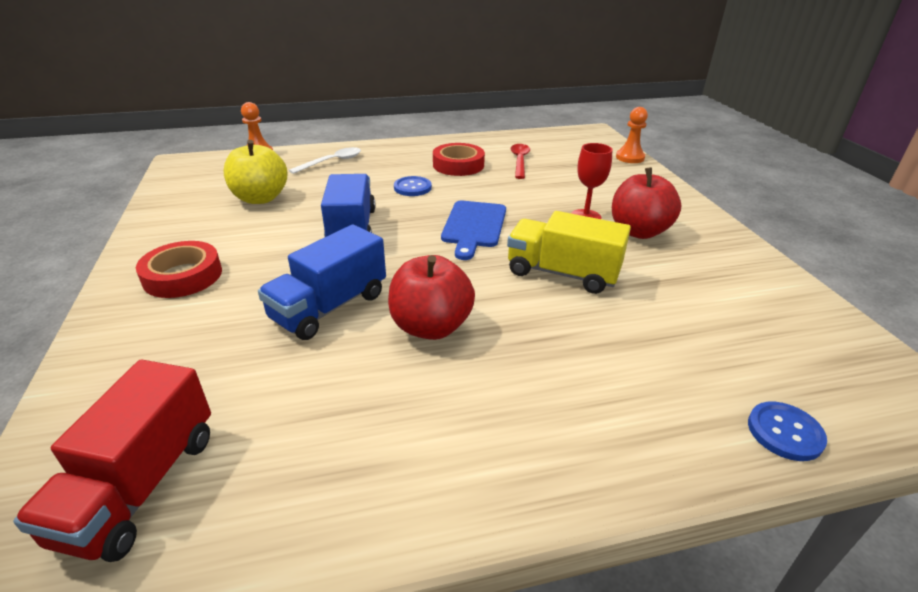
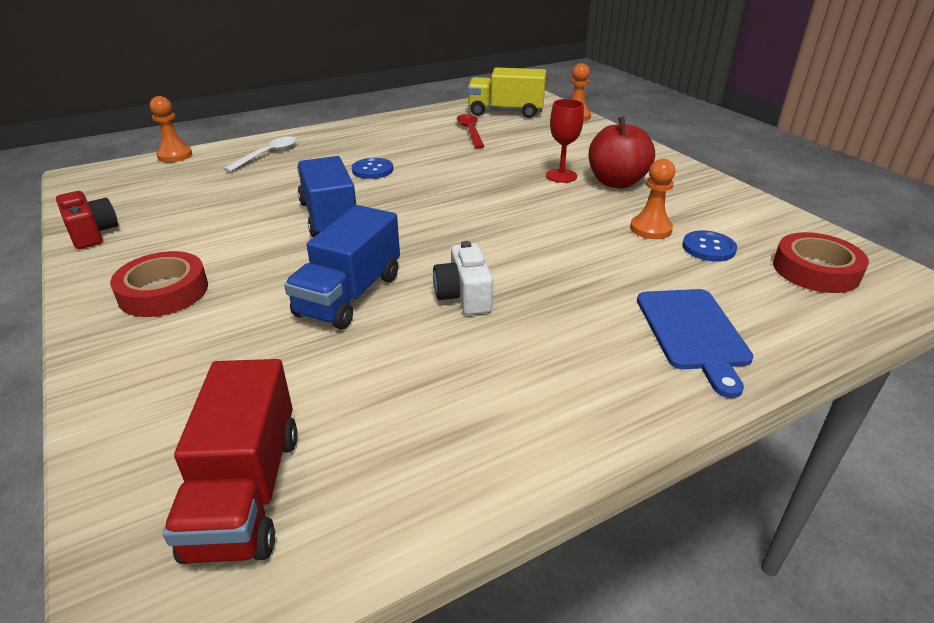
camera: 15 degrees left, 0 degrees up
yellow apple [224,140,287,204] -> none
red apple [388,255,475,340] -> white camera [433,241,493,315]
red tape [433,143,485,176] -> red tape moved to [773,232,869,293]
blue cutting board [441,201,506,260] -> blue cutting board moved to [637,289,754,398]
yellow truck [507,211,631,294] -> yellow truck moved to [467,67,546,118]
blue button [748,402,827,461] -> blue button moved to [682,231,737,262]
none -> red camera [56,191,118,249]
none -> orange pawn [630,159,675,239]

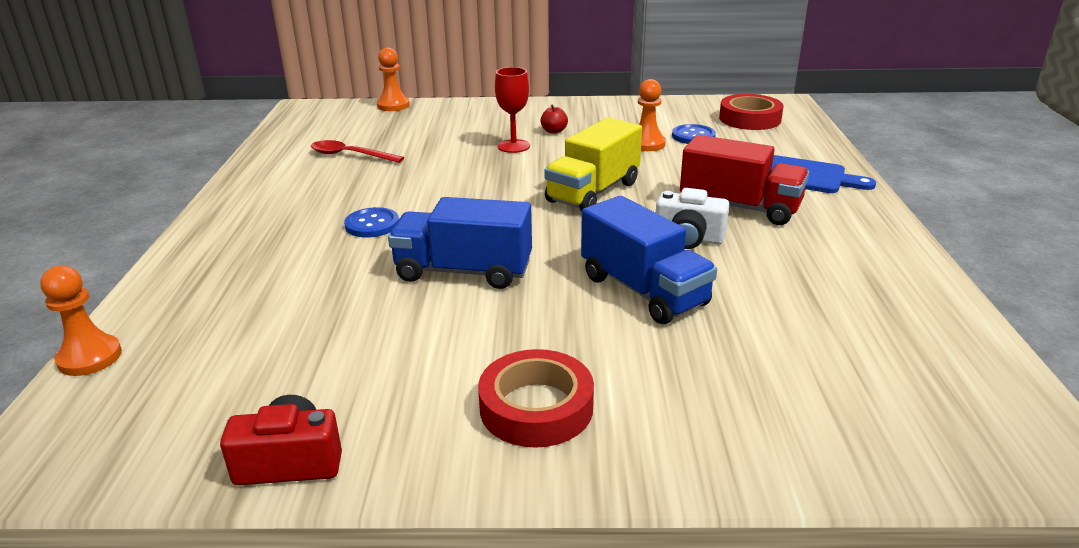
camera: 60 degrees left, 5 degrees down
red truck [163,359,298,564] -> red truck moved to [680,135,809,225]
white spoon [223,136,297,172] -> none
yellow truck [467,67,546,118] -> yellow truck moved to [544,118,642,211]
red apple [589,116,655,189] -> red apple [540,104,568,134], size x0.43

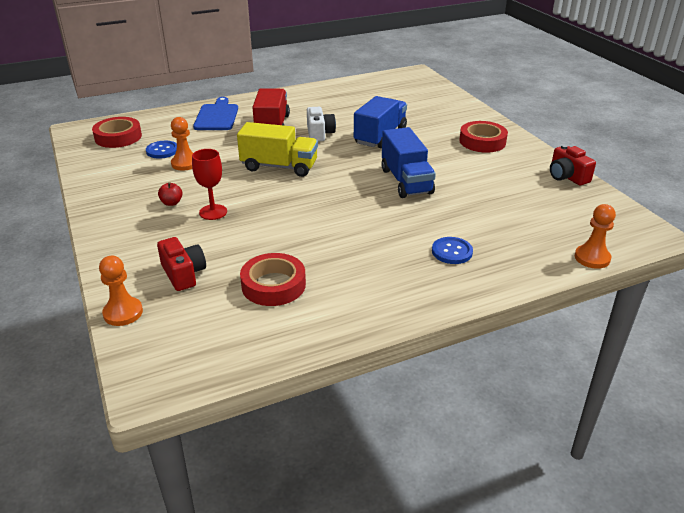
camera: 115 degrees left, 5 degrees up
red spoon [311,140,404,163] -> red tape [240,253,306,306]
blue button [344,207,399,237] -> blue button moved to [432,237,473,264]
none -> red camera [157,237,206,291]

